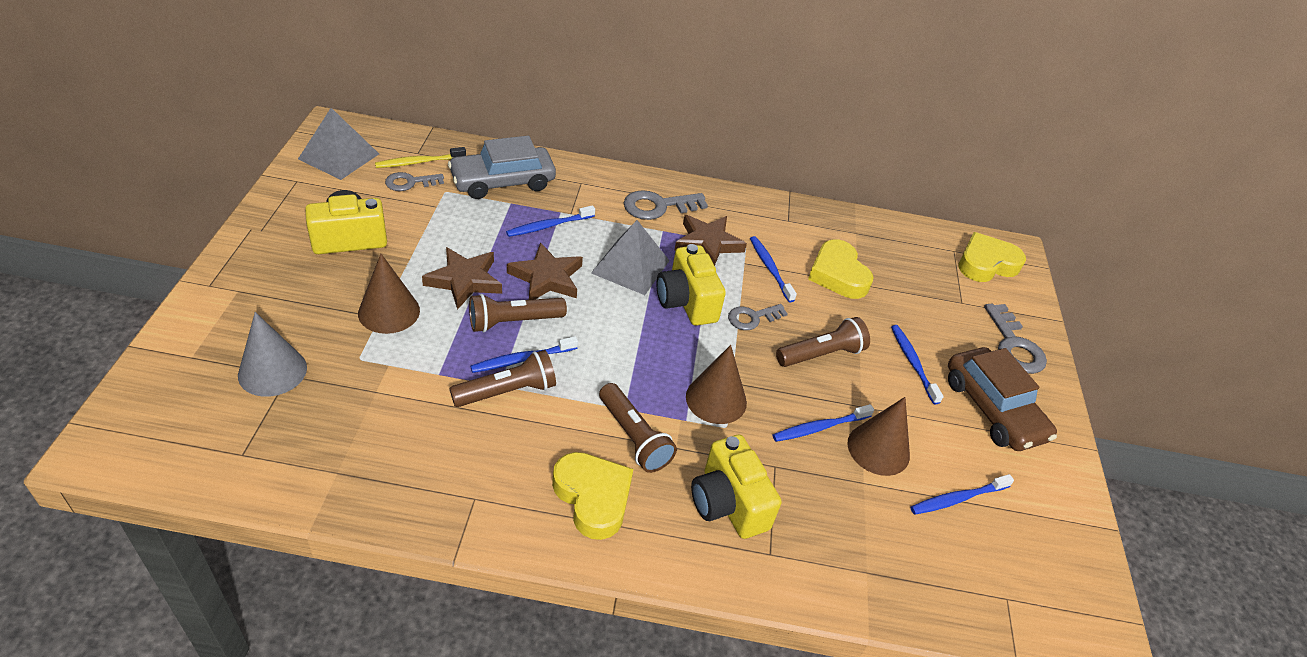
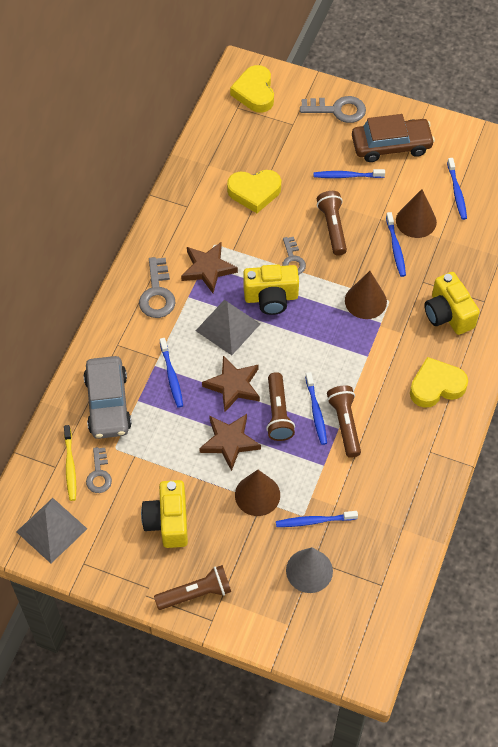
camera: 70 degrees left, 15 degrees up
brown flashlight [599,383,677,473] -> brown flashlight moved to [154,565,231,610]
yellow camera [691,435,782,539] -> yellow camera turned 75 degrees clockwise [424,272,480,335]
blue toothbrush [750,236,797,302] -> blue toothbrush moved to [276,511,358,527]

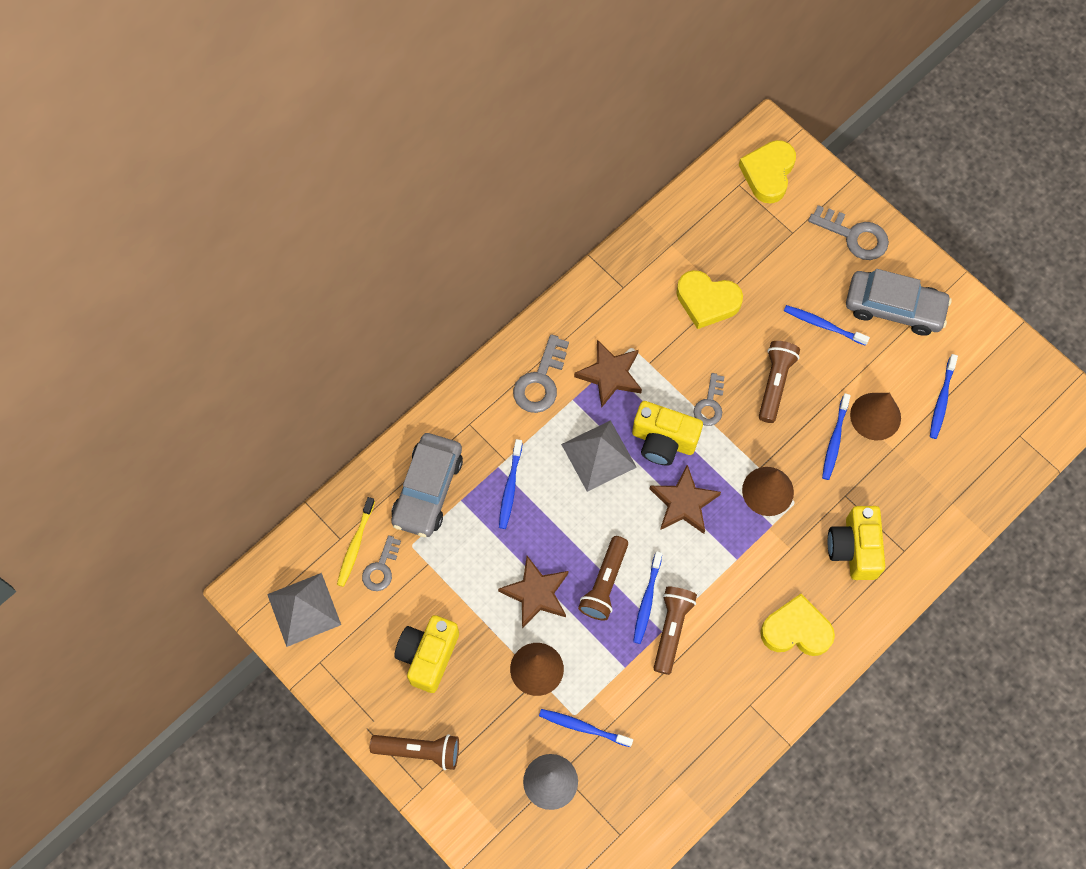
camera: 25 degrees right, 10 degrees up
brown star [202,356,260,412] -> brown star moved to [650,465,721,534]
brown car [352,114,435,162] -> grey car [846,269,952,336]

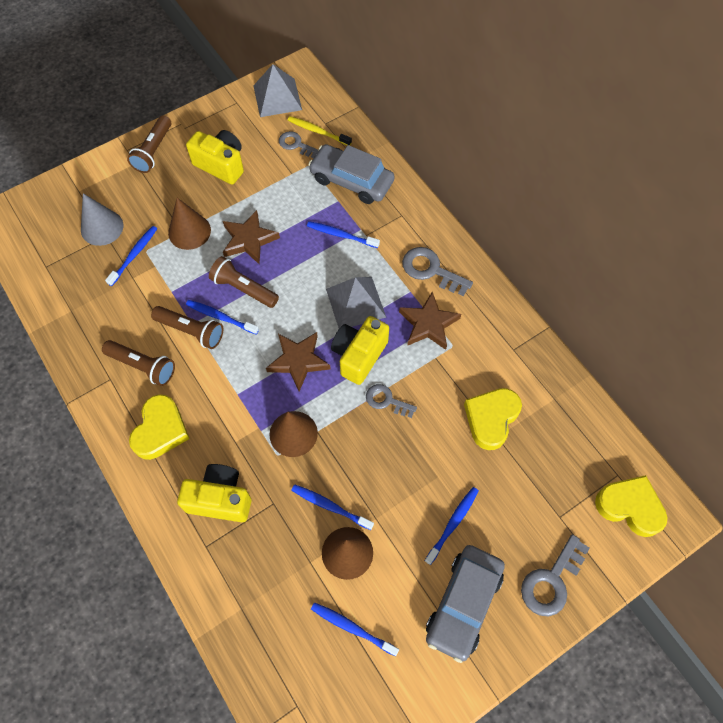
camera: 100 degrees right, 5 degrees down
brown flashlight [759,341,800,423] -> brown flashlight moved to [102,340,175,386]

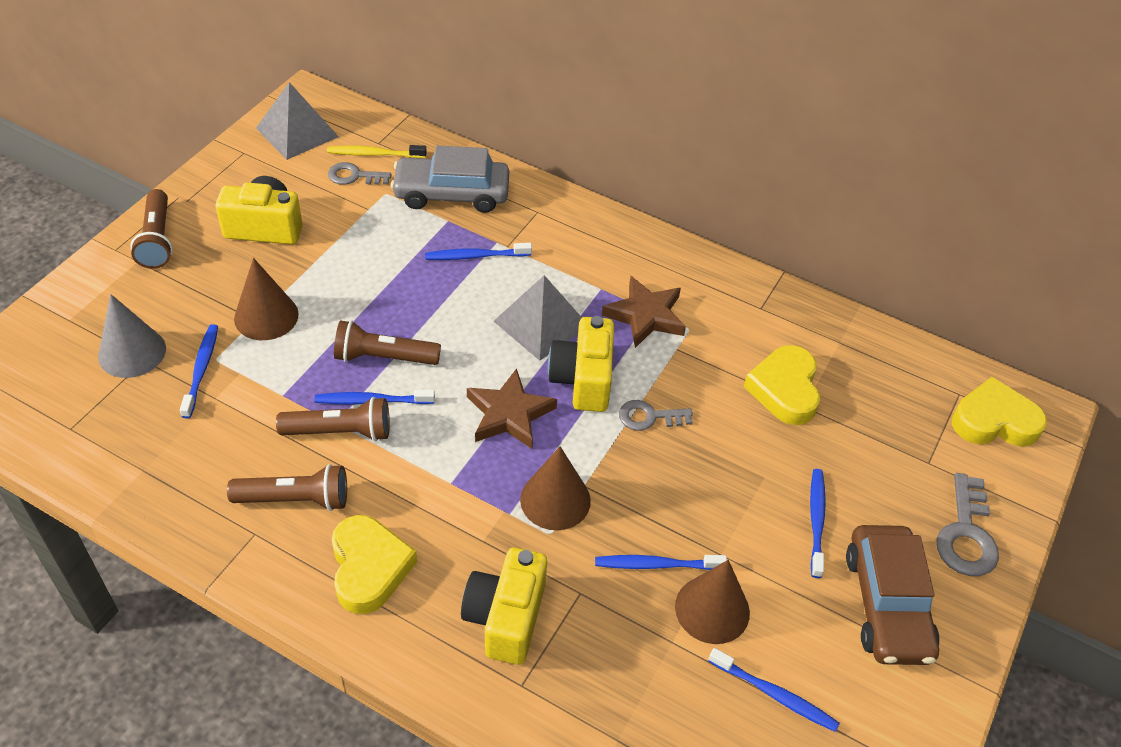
camera: 30 degrees left, 15 degrees down
yellow camera [177,464,251,522] -> yellow camera turned 60 degrees counterclockwise [461,547,547,665]
brown star [223,210,280,264] -> none
blue toothbrush [311,602,399,656] -> blue toothbrush turned 150 degrees counterclockwise [708,648,840,732]
grey key [402,247,473,296] -> none
grey car [426,545,505,663] -> brown car [846,525,940,665]

